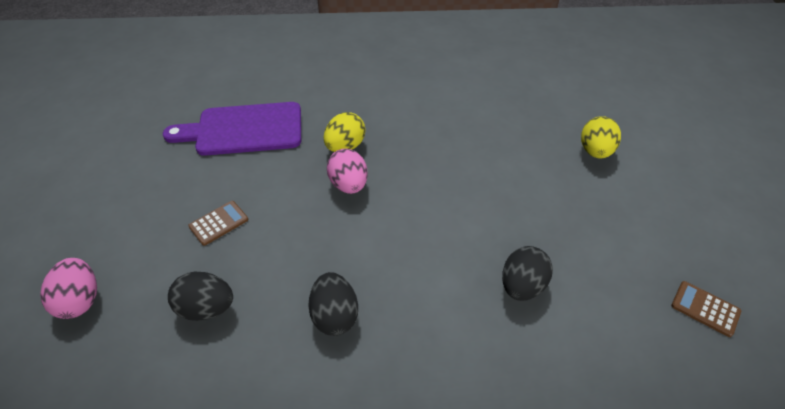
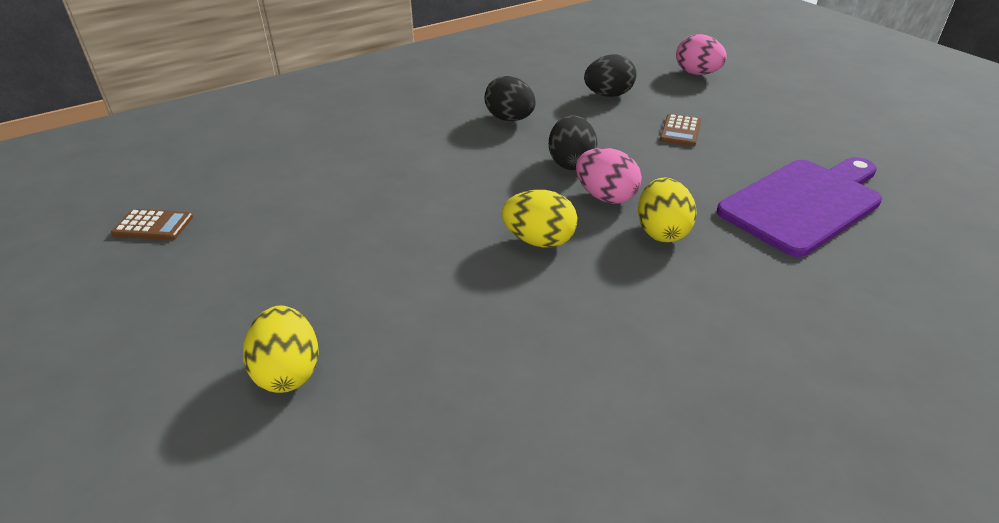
camera: 150 degrees right, 10 degrees down
black egg [502,246,553,301] -> black egg moved to [549,115,598,170]
none -> yellow egg [502,190,578,248]

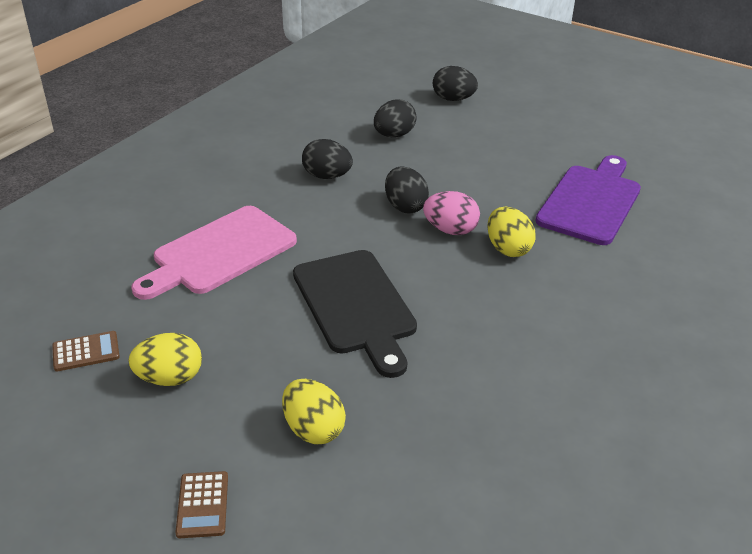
camera: 25 degrees left, 0 degrees up
yellow egg [502,190,578,248] -> yellow egg moved to [128,333,202,386]
brown calculator [660,114,701,146] -> brown calculator moved to [175,471,228,538]
pink egg [676,34,727,75] -> black egg [433,66,478,101]
none -> pink cutting board [132,206,297,300]
none -> black cutting board [293,250,417,378]

